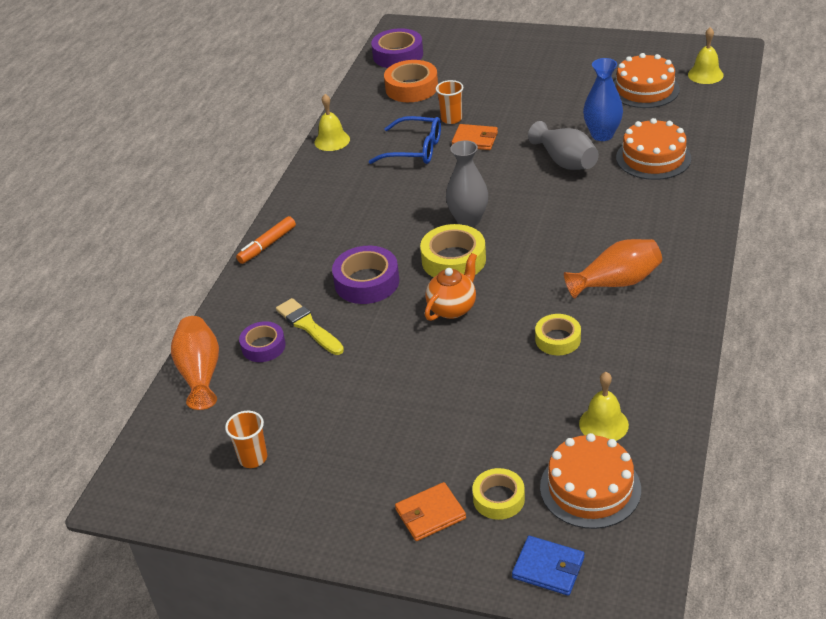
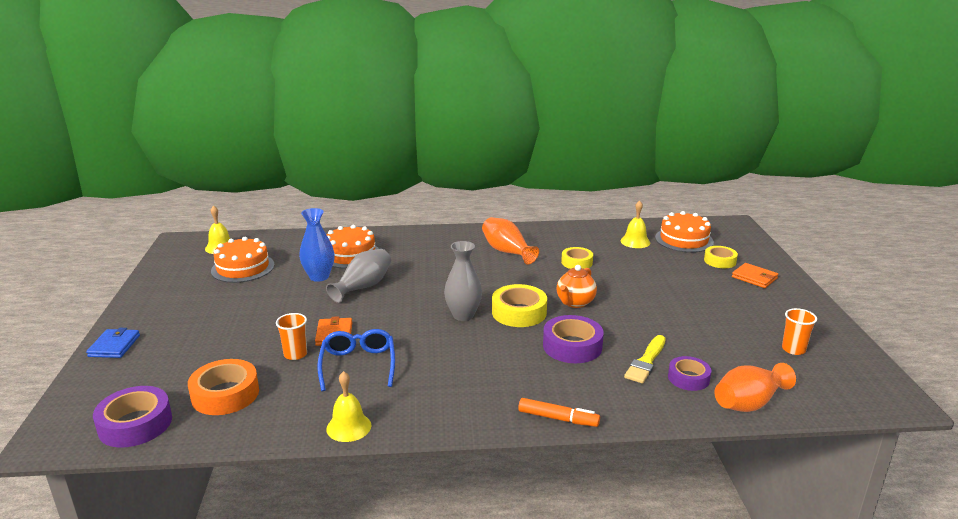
camera: 115 degrees left, 15 degrees down
orange teapot [425,253,477,321] -> orange teapot turned 75 degrees counterclockwise [557,265,597,308]
blue wallet [512,536,584,596] -> blue wallet moved to [86,328,140,358]

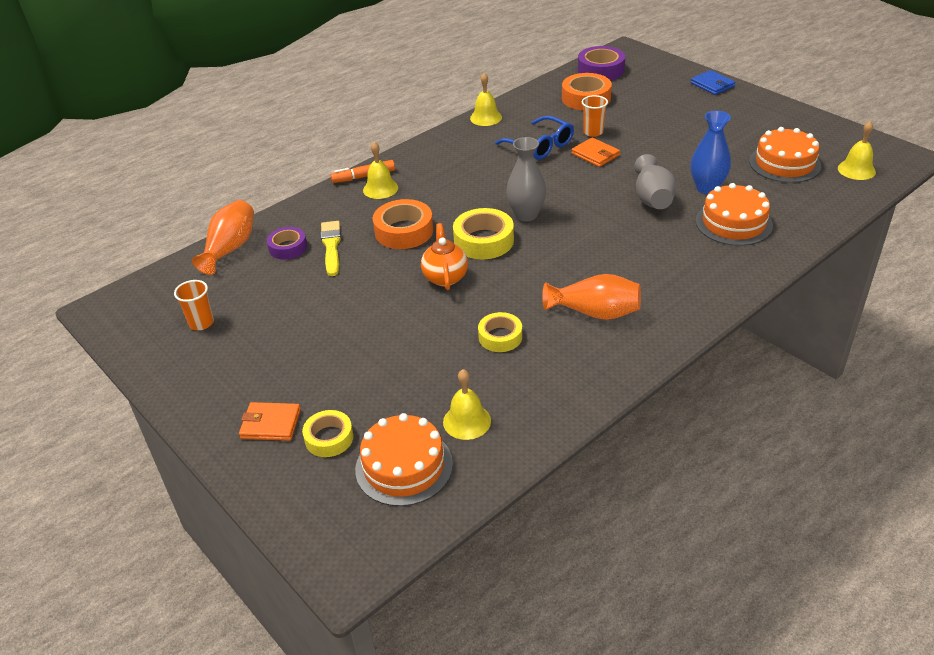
camera: 145 degrees right, 15 degrees up
purple tape [543,315,604,363] -> orange tape [373,199,433,249]
none -> yellow bell [363,142,398,199]

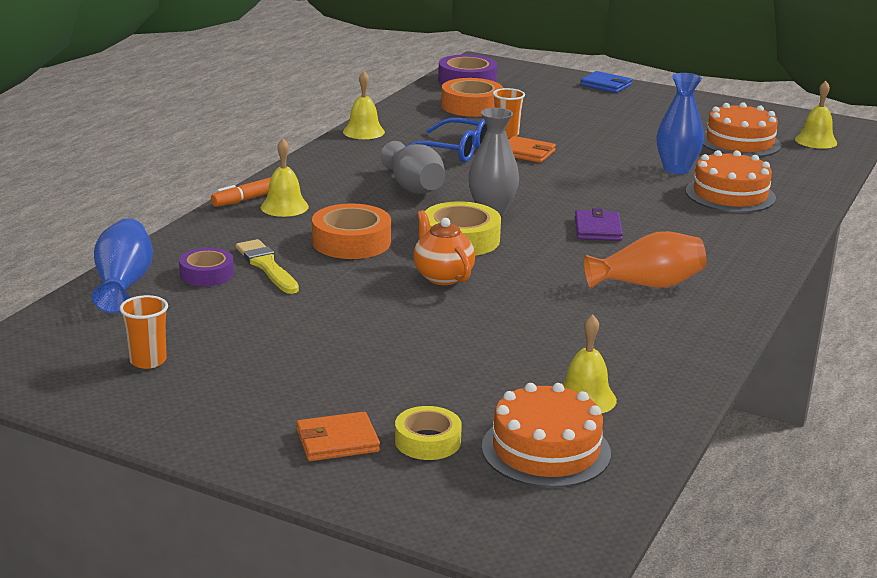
camera: 25 degrees left, 15 degrees down
orange vase [192,200,254,275] -> blue vase [92,218,153,313]
yellow tape [478,312,522,352] -> none
grey vase [634,154,677,209] -> grey vase moved to [380,141,445,194]
none -> purple wallet [575,208,623,241]

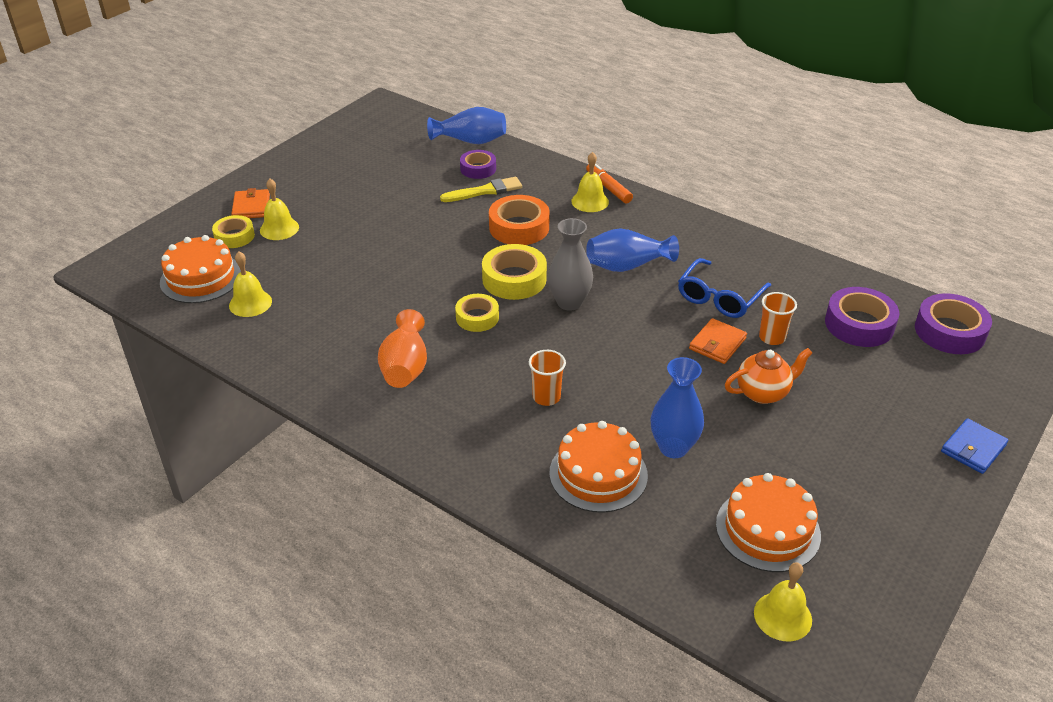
camera: 100 degrees right, 15 degrees up
orange cup [120,295,168,369] -> orange cup moved to [529,350,566,406]
yellow bell [343,71,385,139] -> yellow bell moved to [260,179,299,240]
grey vase [380,141,445,194] -> blue vase [586,228,679,272]
orange teapot [413,210,475,285] -> orange teapot moved to [725,348,812,404]
orange tape [441,78,503,117] -> purple tape [825,287,899,347]
purple wallet [575,208,623,241] -> none
none -> yellow tape [455,294,499,332]

